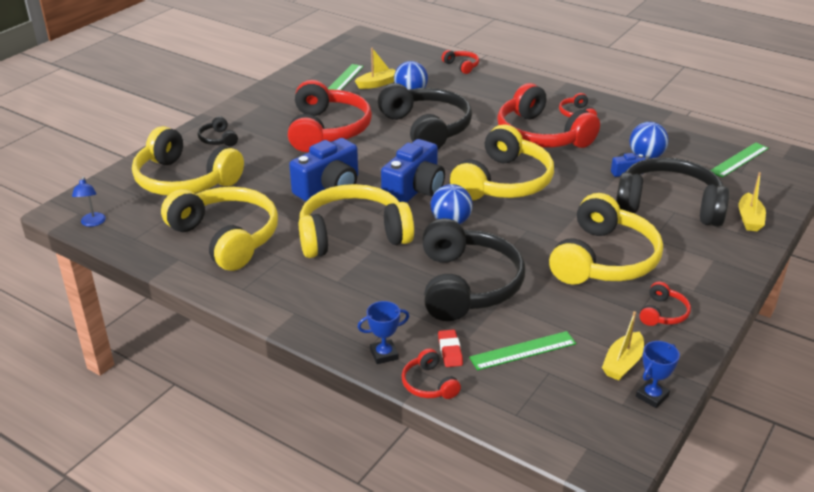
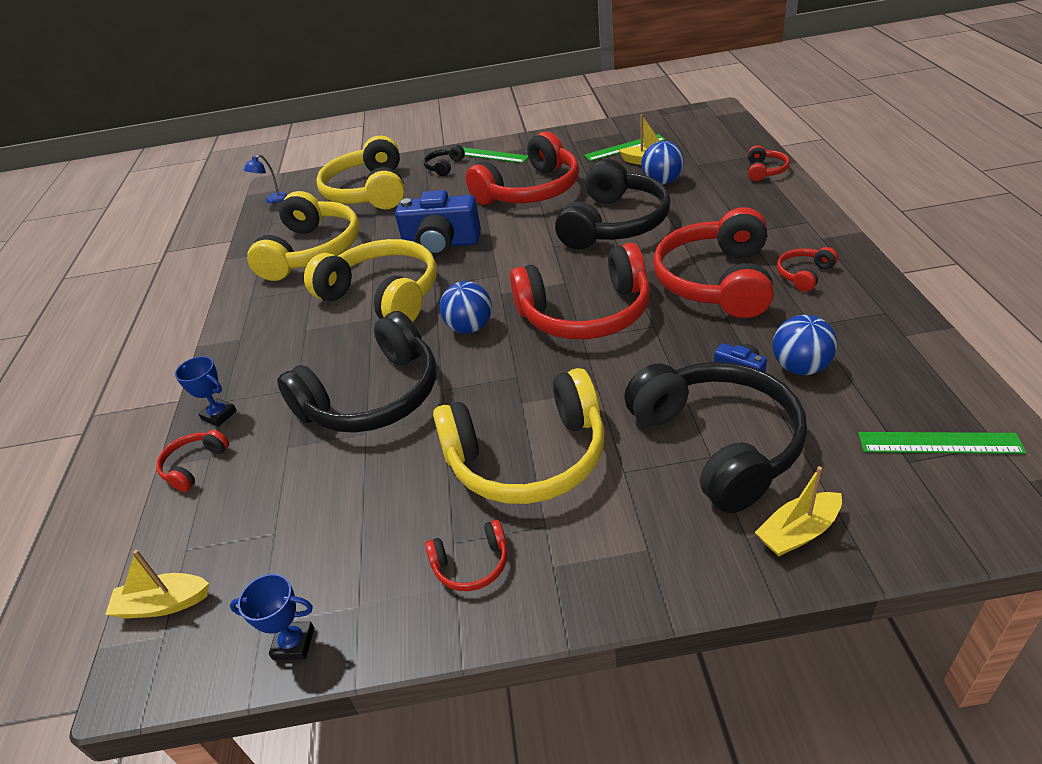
camera: 55 degrees right, 5 degrees up
blue camera [381,139,445,203] -> none
red eraser [438,329,463,367] -> none
yellow headphones [450,124,554,200] -> red headphones [510,243,650,339]
green ruler [469,331,576,370] -> green ruler moved to [462,147,528,163]
yellow boat [602,311,644,381] -> yellow boat moved to [105,550,209,619]

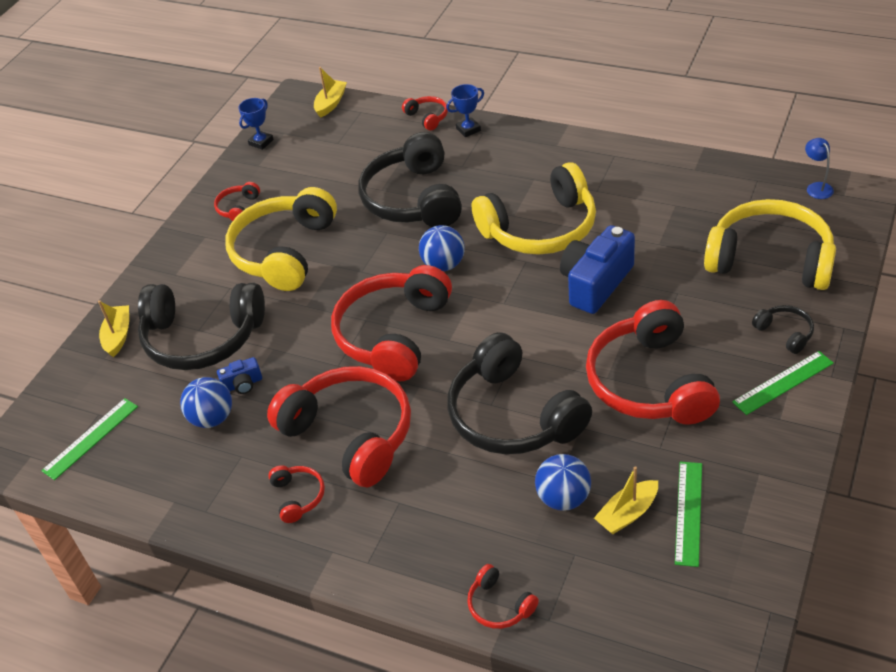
camera: 120 degrees right, 5 degrees up
yellow headphones [247,191,360,281] -> none

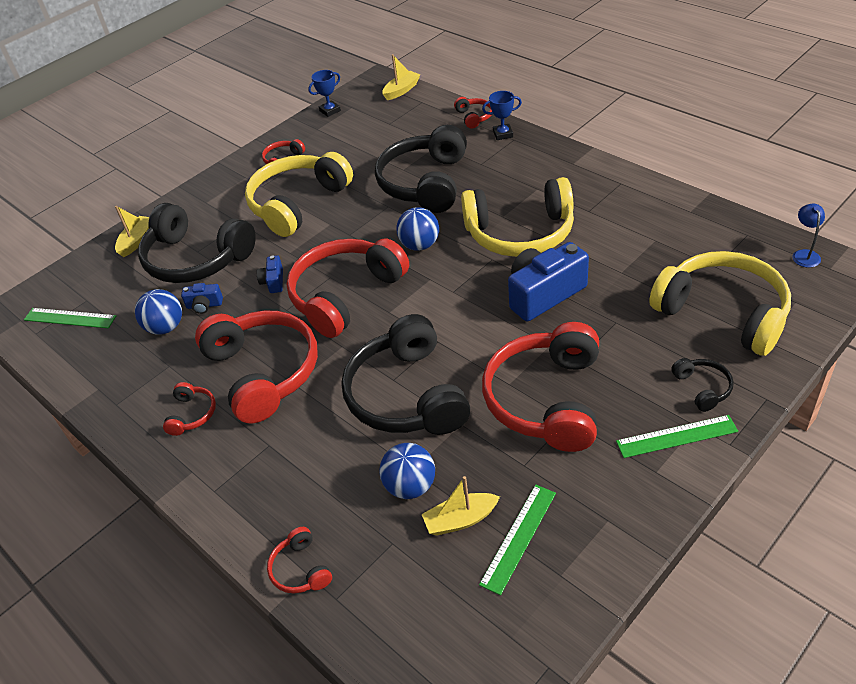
camera: 20 degrees right, 0 degrees up
green ruler [41,398,138,480] -> green ruler turned 45 degrees clockwise [24,308,116,328]
none -> blue camera [257,255,283,293]

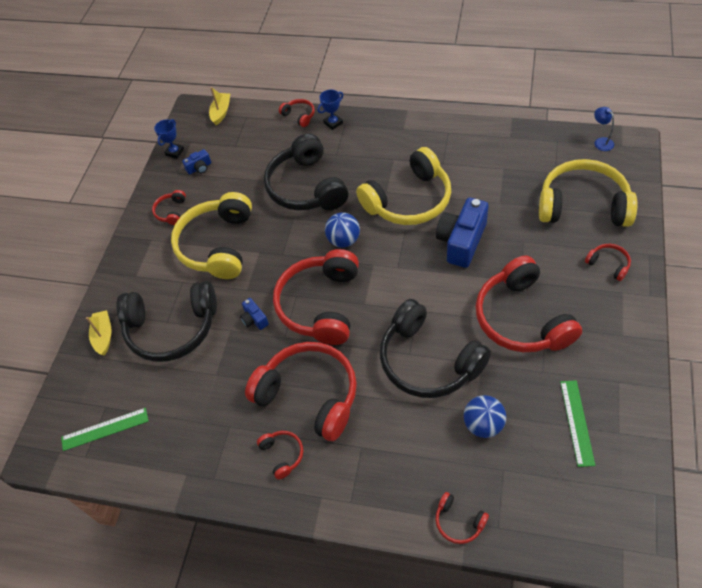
camera: 30 degrees left, 10 degrees up
blue ball [135,289,182,335] -> none
blue camera [181,283,223,314] -> blue camera moved to [182,149,211,175]
yellow boat [421,476,500,536] -> none
green ruler [616,415,738,458] -> none
black headphones [671,358,734,412] -> red headphones [585,244,631,281]

